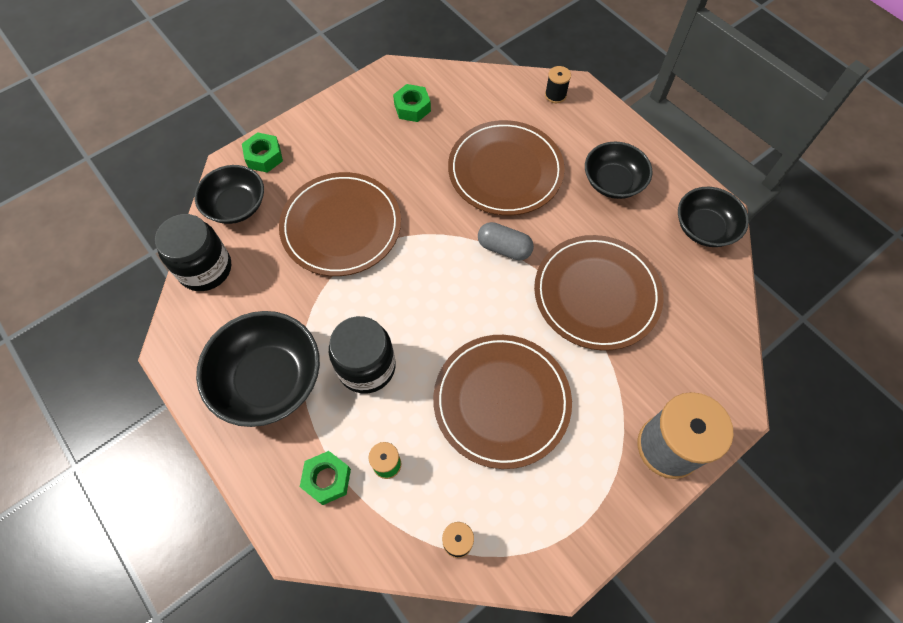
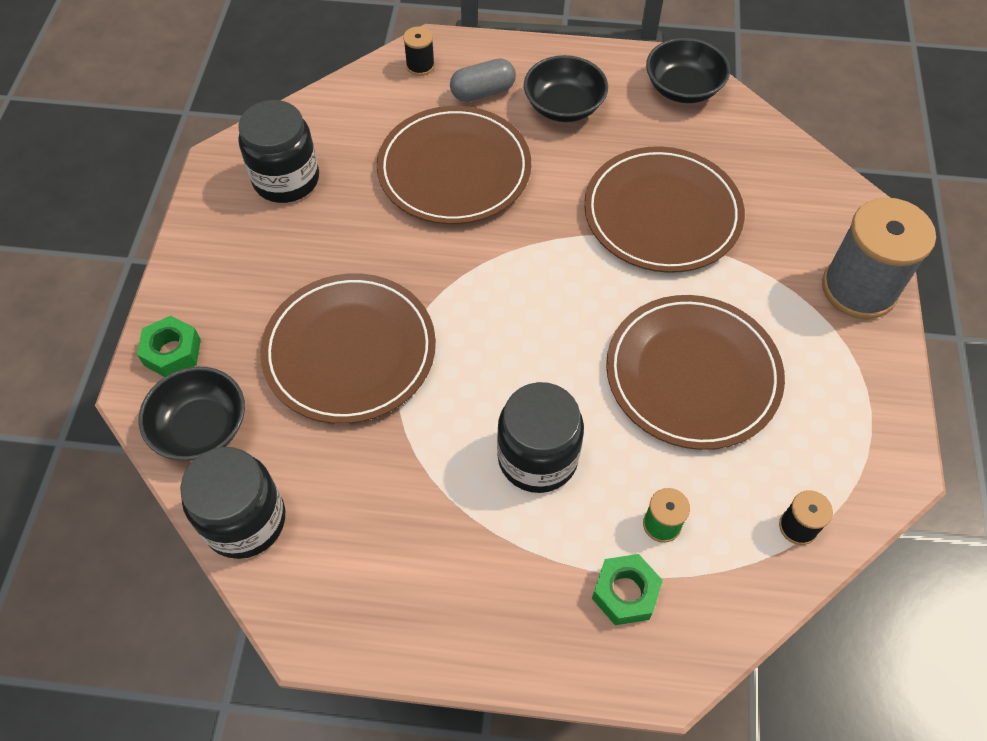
camera: 45 degrees left, 5 degrees down
black bowl [196,311,320,427] -> none
green nut [393,84,431,122] -> black jar [238,100,319,203]
grey capsule [478,222,534,260] -> grey capsule moved to [450,58,516,102]

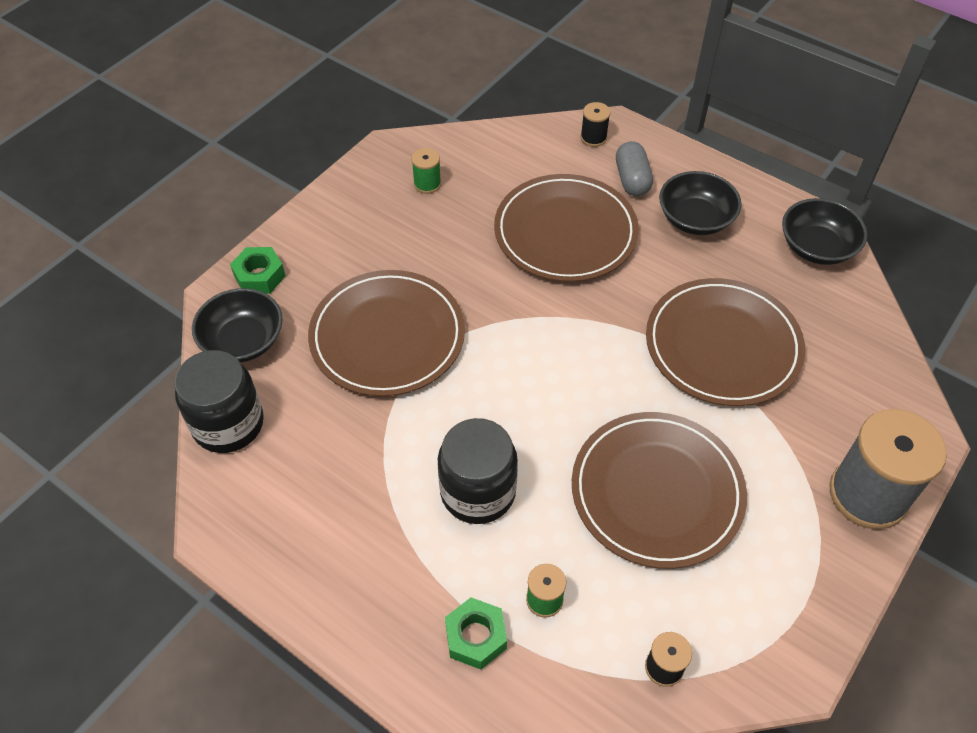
camera: 30 degrees right, 5 degrees down
black jar [238,100,319,203] -> green spool [411,148,441,194]
grey capsule [450,58,516,102] -> grey capsule turned 75 degrees clockwise [616,141,653,196]

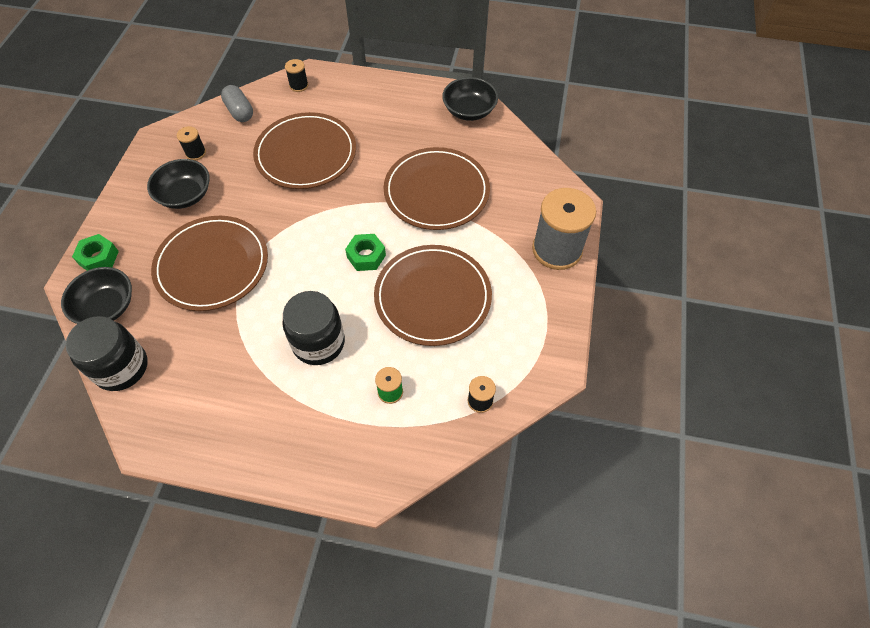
camera: 25 degrees left, 5 degrees up
green spool [411,148,441,194] -> black spool [177,126,206,160]
green nut [445,597,507,669] -> green nut moved to [345,234,386,271]
grey capsule [616,141,653,196] -> grey capsule moved to [221,85,253,122]
black bowl [659,171,742,235] -> black bowl moved to [147,159,210,209]

